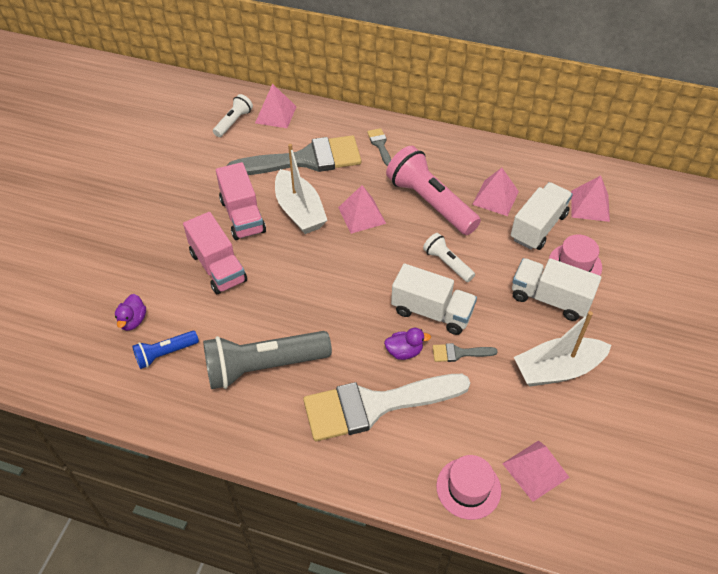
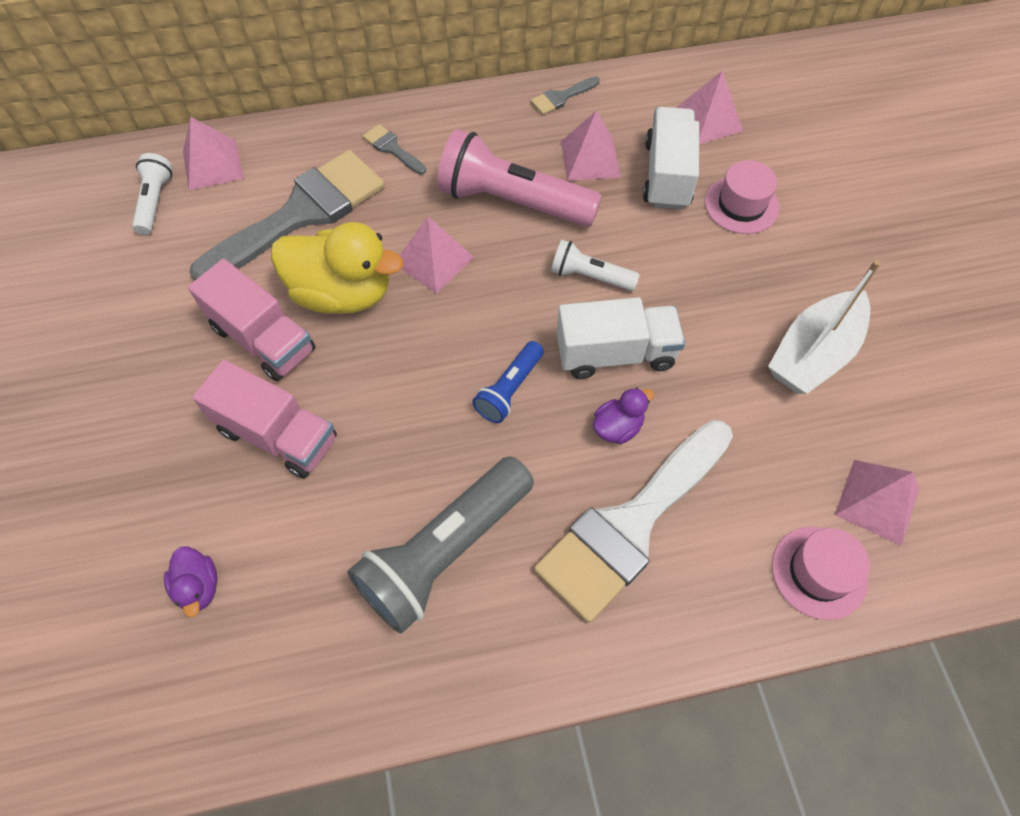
camera: 30 degrees left, 10 degrees up
blue flashlight [132,331,199,369] -> blue flashlight moved to [472,341,544,423]
white boat [275,144,328,234] -> yellow duck [271,222,403,314]
grey brush [433,343,498,362] -> grey brush moved to [531,76,600,115]
white truck [512,258,601,321] -> none

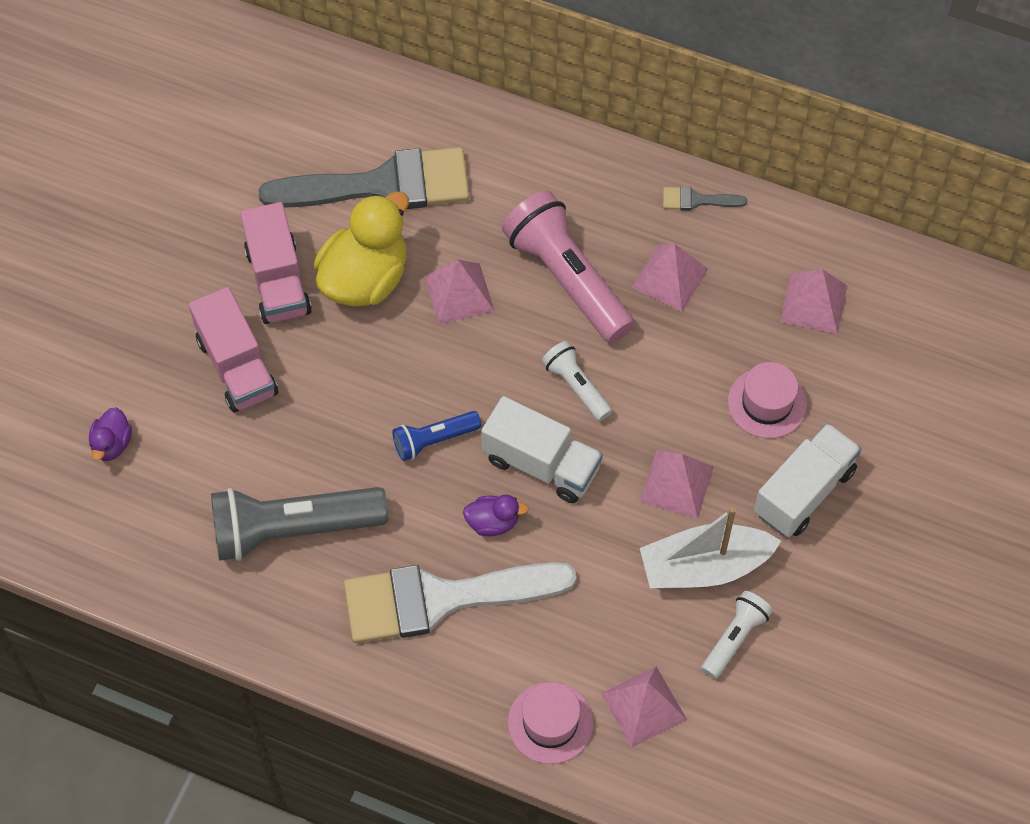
camera: 35 degrees right, 0 degrees up
white flashlight [132,153,172,235] -> white flashlight moved to [701,591,773,679]
pink pyramid [183,117,243,190] -> pink pyramid moved to [640,450,714,519]
yellow duck [271,222,403,314] -> yellow duck turned 105 degrees counterclockwise [314,191,409,307]
grey brush [363,124,426,175] -> none
white truck [643,107,699,210] -> white truck moved to [754,423,862,537]

